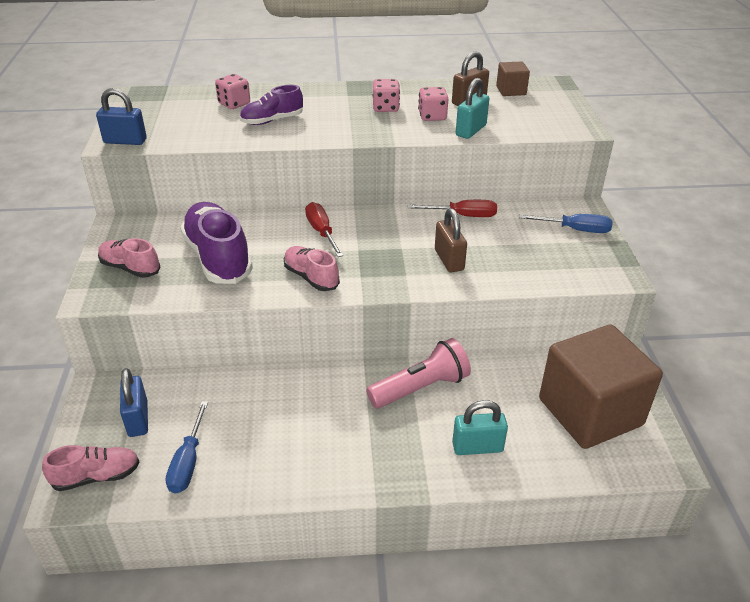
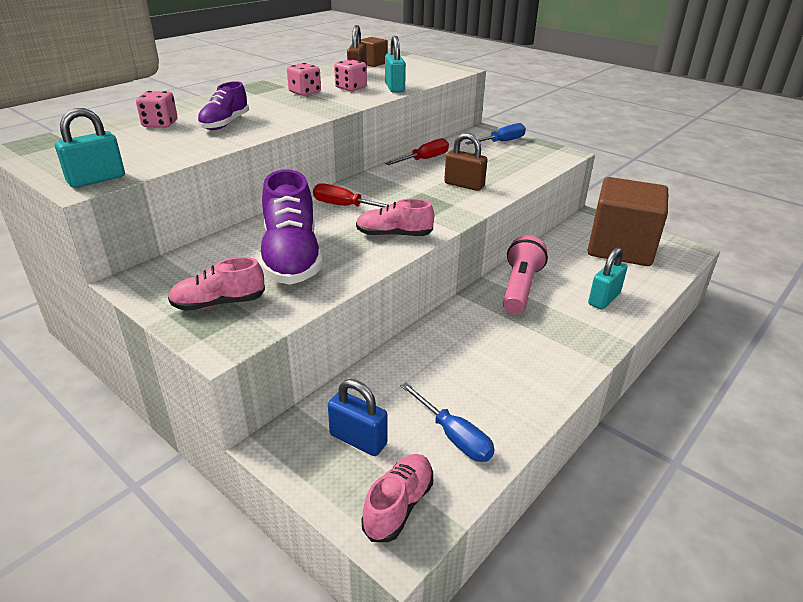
camera: 45 degrees left, 5 degrees down
blue padlock [96,88,147,145] -> turquoise padlock [55,108,125,188]
purple shoe [180,202,253,284] -> purple shoe turned 120 degrees counterclockwise [259,169,323,285]

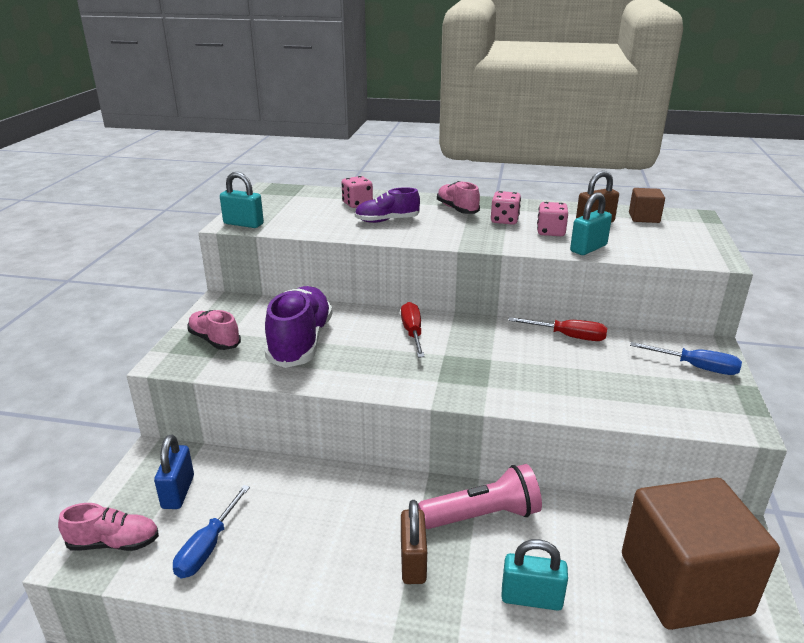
camera: 60 degrees right, 5 degrees down
purple shoe [259,169,323,285] -> purple shoe turned 135 degrees clockwise [265,286,332,368]
pink shoe [356,199,434,237] -> pink shoe moved to [437,181,480,214]
brown padlock [444,133,488,191] -> brown padlock moved to [401,500,427,584]

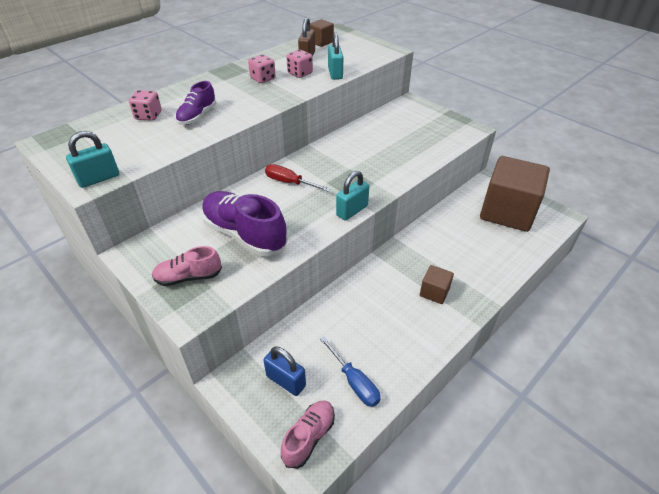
camera: 55 degrees left, 15 degrees up
brown padlock [401,500,427,584] -> brown cube [420,265,454,304]
pink flashlight [418,464,542,529] -> none
pink shoe [437,181,480,214] -> none
turquoise padlock [501,539,568,611] -> turquoise padlock moved to [336,171,369,221]
red screwdriver [508,317,607,341] -> none
blue screwdriver [630,342,742,375] -> none

